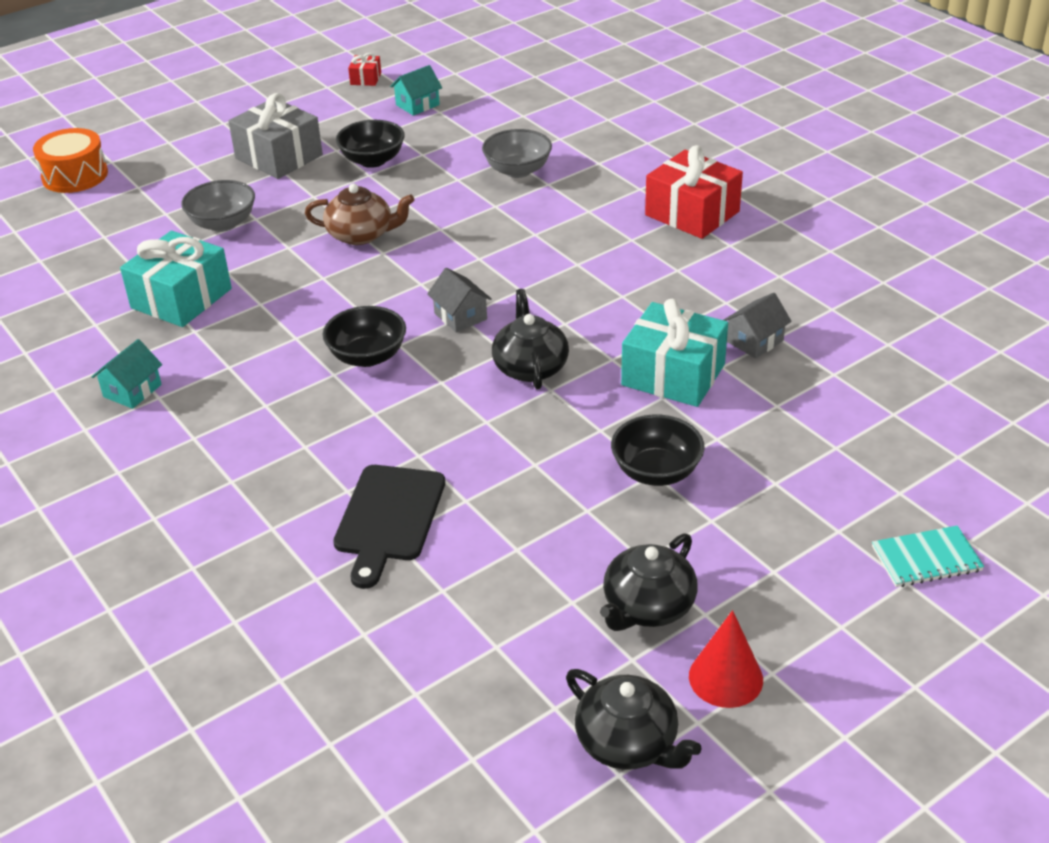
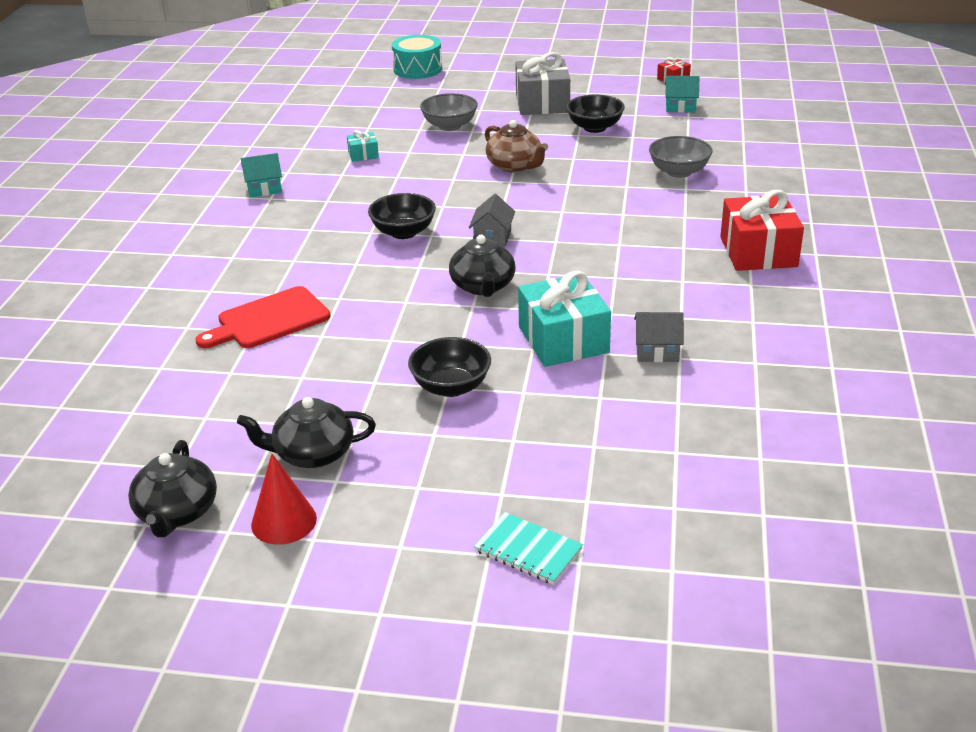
camera: 45 degrees right, 5 degrees down
orange drum [33,128,108,193] -> turquoise drum [392,35,442,79]
turquoise gift [120,231,232,327] -> turquoise gift [347,130,379,162], size x0.47
black cutting board [333,465,445,589] -> red cutting board [195,286,331,348]
black teapot [492,289,569,389] -> black teapot turned 135 degrees clockwise [449,233,516,297]

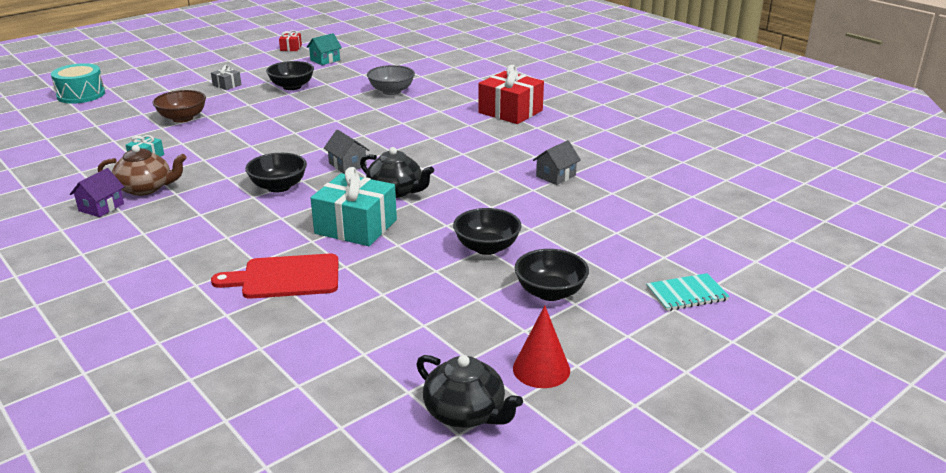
camera: 50 degrees left, 5 degrees down
red cutting board [195,286,331,348] -> red cutting board turned 75 degrees clockwise [211,254,338,299]
black teapot [237,397,376,468] -> none
turquoise house [241,153,282,197] -> purple house [70,168,124,217]
grey bowl [420,93,478,131] -> brown bowl [153,90,206,123]
brown teapot [485,120,548,172] -> brown teapot moved to [98,145,187,196]
grey gift [515,52,570,115] -> grey gift [211,65,241,90], size x0.47
turquoise gift [518,271,611,367] -> turquoise gift moved to [311,167,397,246]
none -> black bowl [515,249,589,301]

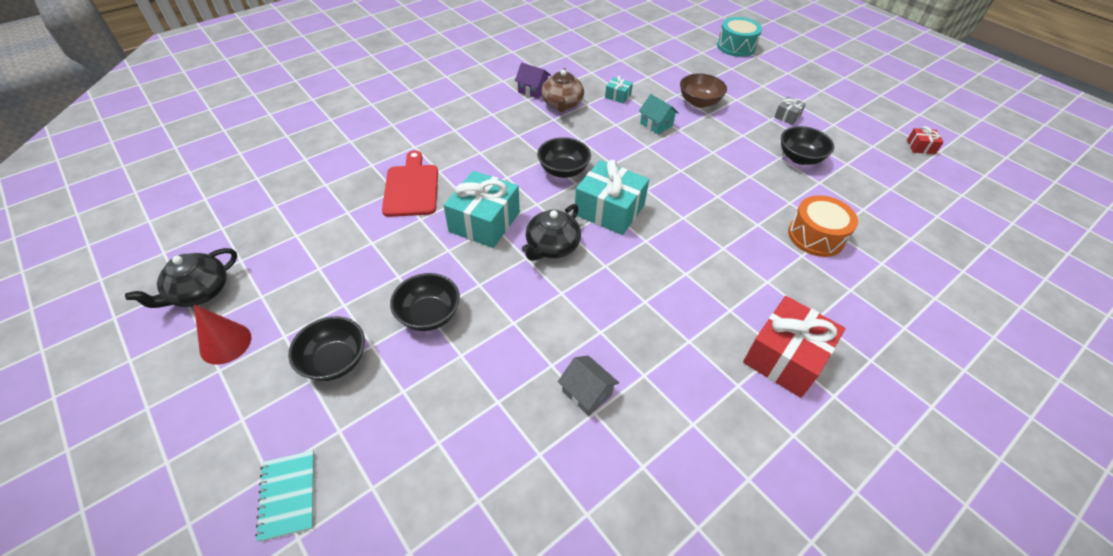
camera: 90 degrees right, 20 degrees up
turquoise house [307,33,342,65] -> turquoise house moved to [639,94,679,134]
grey house [324,129,369,173] -> turquoise gift [575,160,649,235]
grey bowl [367,65,415,95] -> orange drum [788,195,858,257]

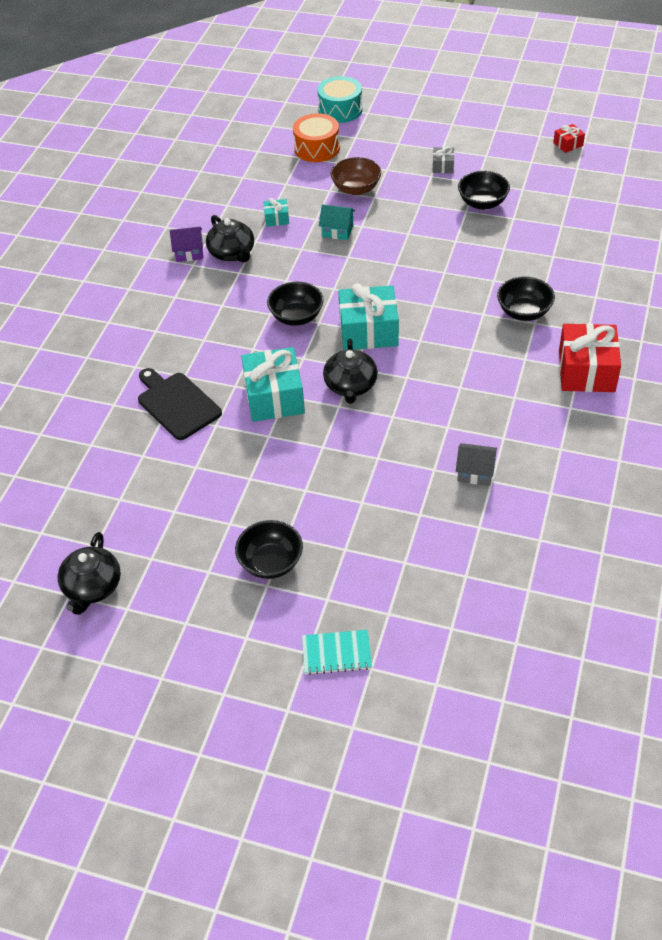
camera: 30 degrees left, 0 degrees up
red cone [194,304,251,365] -> none
turquoise notebook [255,450,314,542] -> turquoise notebook turned 45 degrees counterclockwise [302,630,372,675]
red cutting board [382,151,438,217] -> black cutting board [138,368,222,440]
black bowl [390,273,460,331] -> black bowl moved to [497,276,555,321]
brown teapot [541,68,584,112] -> black teapot [206,215,254,263]
orange drum [788,195,858,257] -> orange drum moved to [293,113,340,162]

